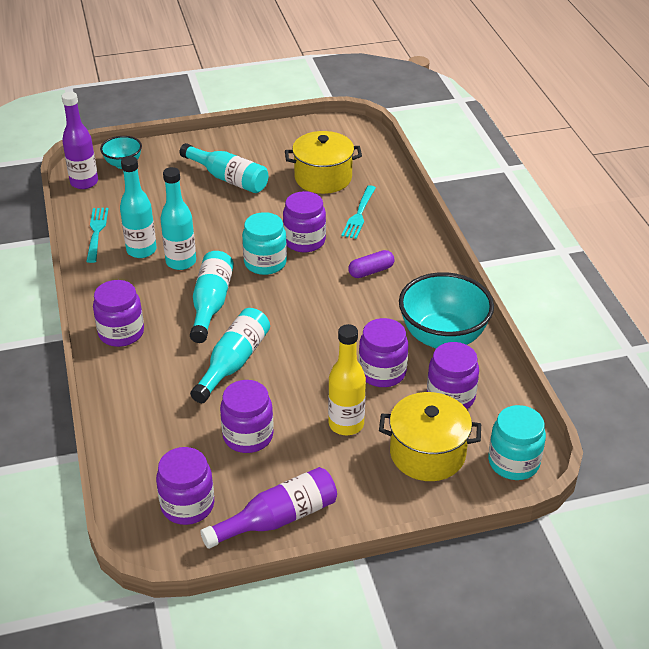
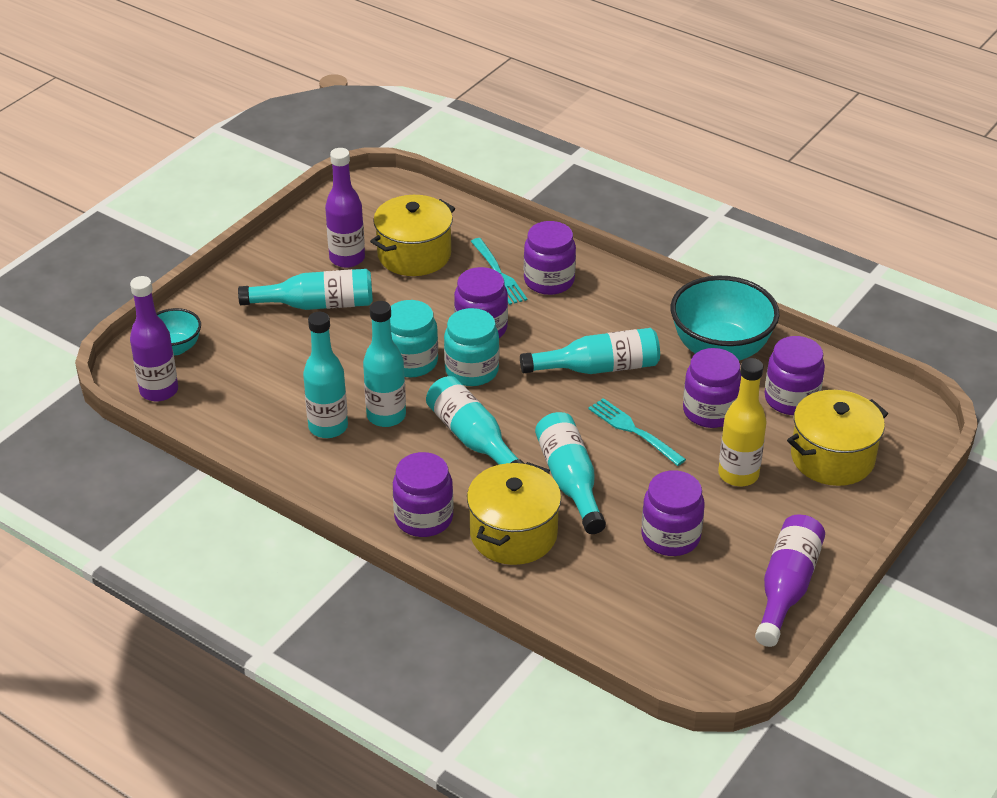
camera: 40 degrees left, 0 degrees up
turquoise fork [86,208,108,263] -> turquoise fork moved to [588,398,686,466]
purple jar [156,447,214,525] -> purple jar moved to [524,221,576,295]
purple capsule [348,250,394,278] -> none
turquoise jar [488,405,546,480] -> turquoise jar moved to [390,300,438,377]
none -> purple bottle [325,148,365,268]
none -> yellow pot [467,462,561,565]
none -> turquoise bottle [520,328,660,374]

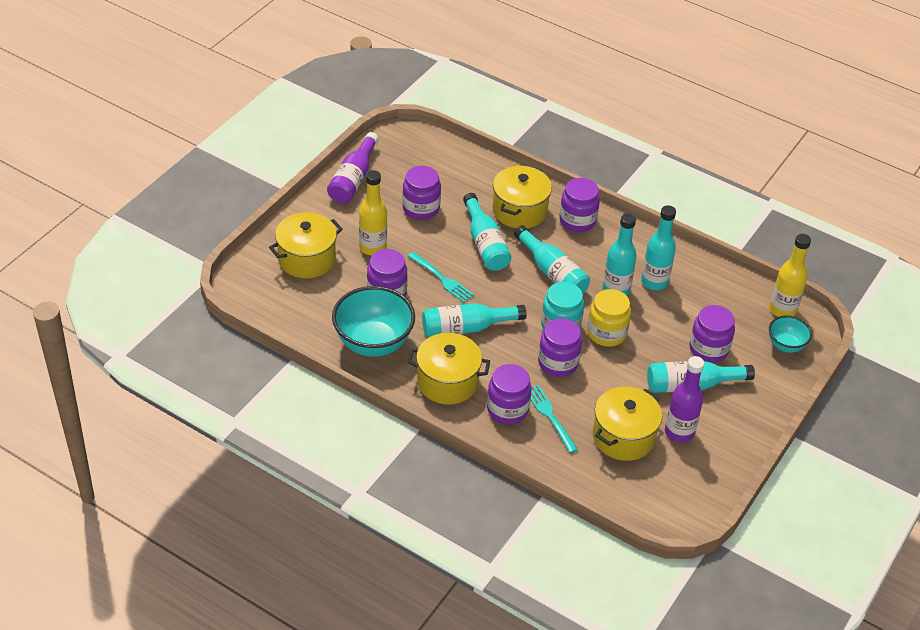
camera: 175 degrees right, 5 degrees up
purple bottle [130,276,178,401] -> yellow bottle [769,234,811,317]
turquoise jar [390,300,438,377] -> yellow jar [587,289,631,347]
purple jar [764,336,825,415] -> purple jar moved to [689,305,735,363]
none -> yellow pot [408,333,490,405]

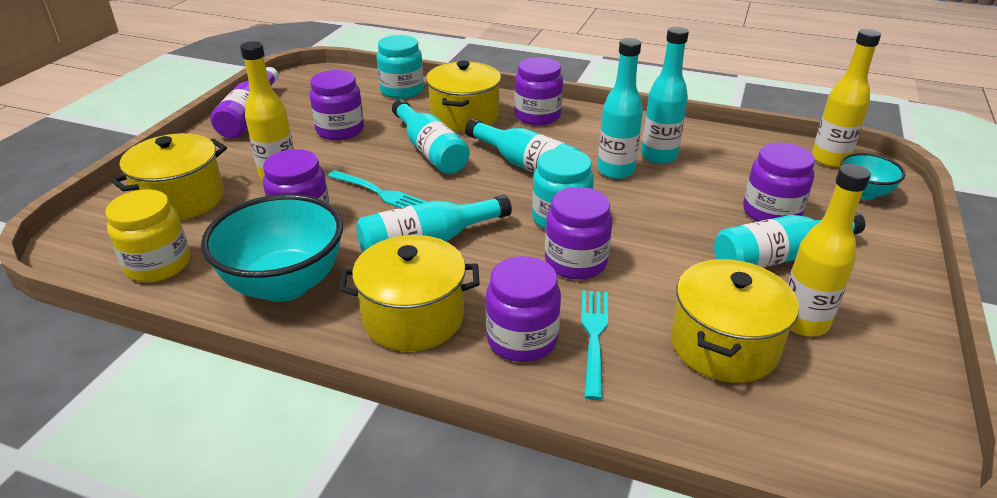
camera: 10 degrees left, 10 degrees down
turquoise fork [531,385,578,453] -> turquoise fork turned 45 degrees clockwise [581,290,608,400]
yellow jar [587,289,631,347] -> yellow jar moved to [105,189,190,283]
purple bottle [665,356,704,443] -> yellow bottle [787,164,871,336]
none -> turquoise jar [376,35,424,99]

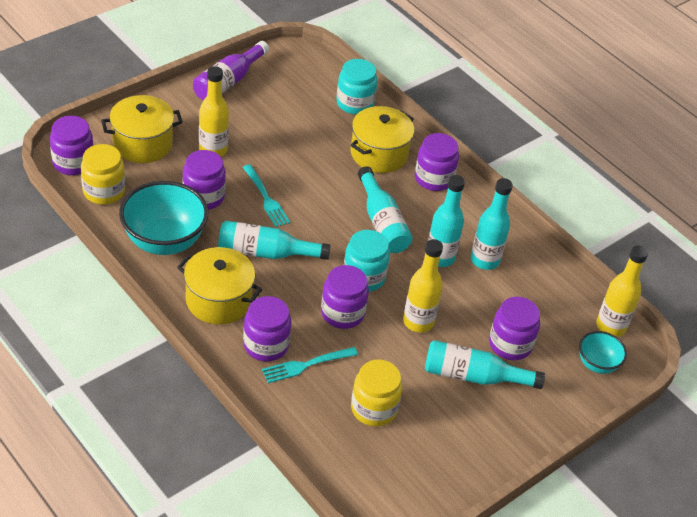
camera: 25 degrees right, 10 degrees up
purple jar [310,70,364,140] -> purple jar moved to [50,116,94,175]
turquoise bottle [392,99,470,174] -> none
turquoise fork [581,290,608,400] -> turquoise fork turned 150 degrees counterclockwise [262,347,358,383]
yellow pot [671,259,799,383] -> yellow jar [351,360,402,427]
yellow bottle [787,164,871,336] -> yellow bottle moved to [403,239,443,333]

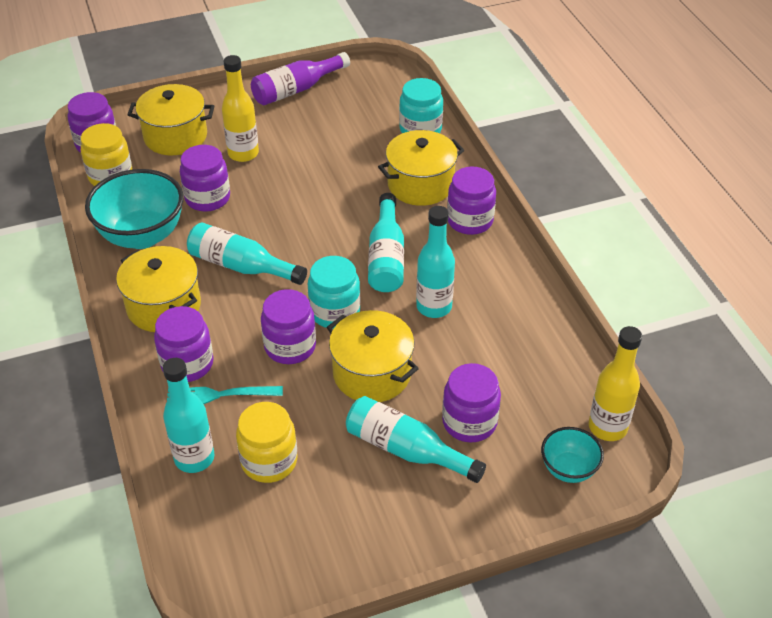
camera: 25 degrees right, 0 degrees up
turquoise fork [243,164,290,227] -> none
yellow bottle [403,239,443,333] -> yellow pot [327,310,419,402]
turquoise bottle [471,178,513,270] -> turquoise bottle moved to [163,358,215,473]

